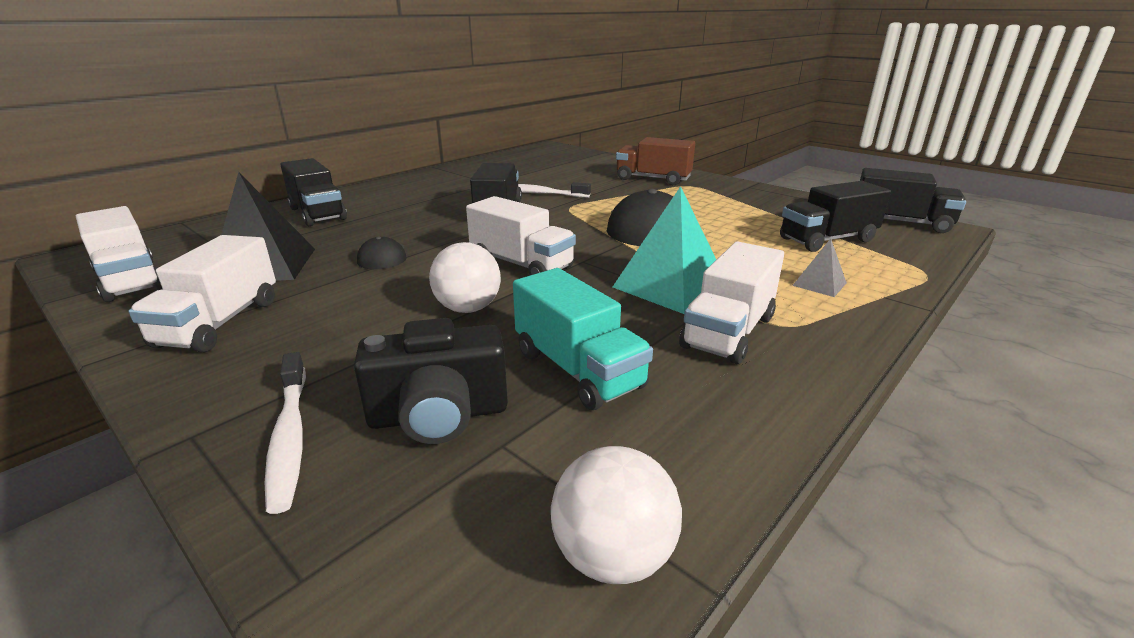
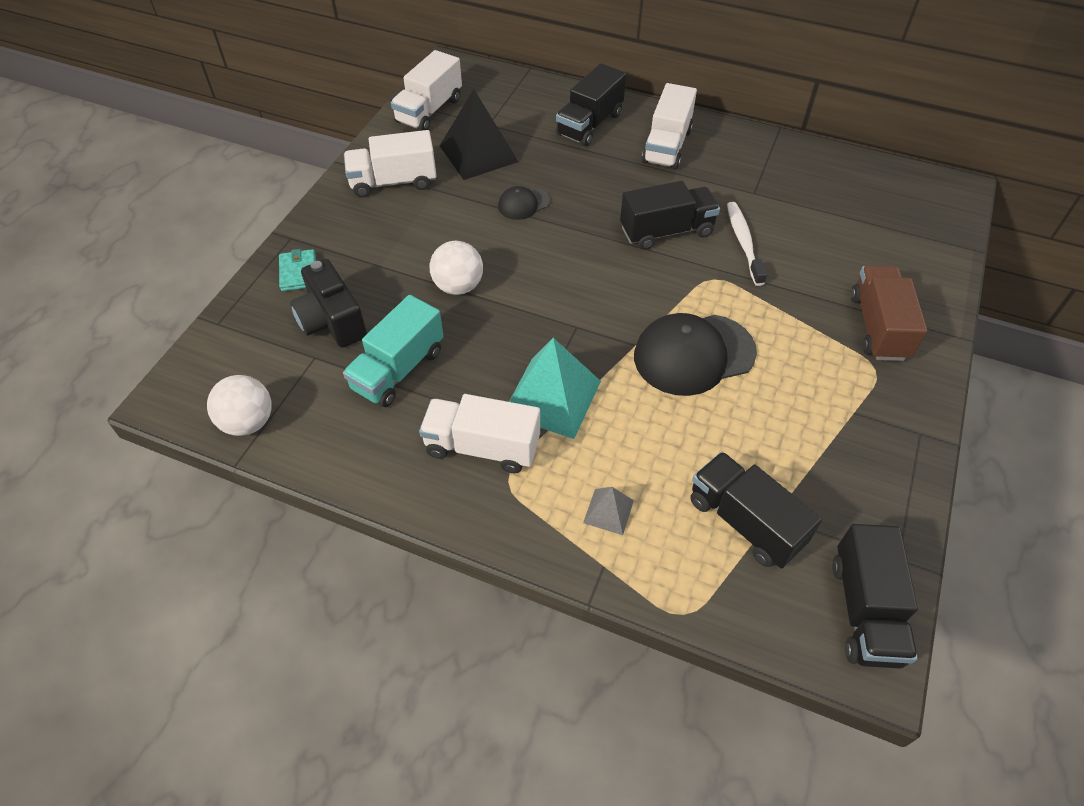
camera: 70 degrees right, 25 degrees up
white toothbrush [265,352,306,514] -> turquoise wallet [279,249,316,291]
white truck [466,196,576,275] -> white truck moved to [642,83,697,169]

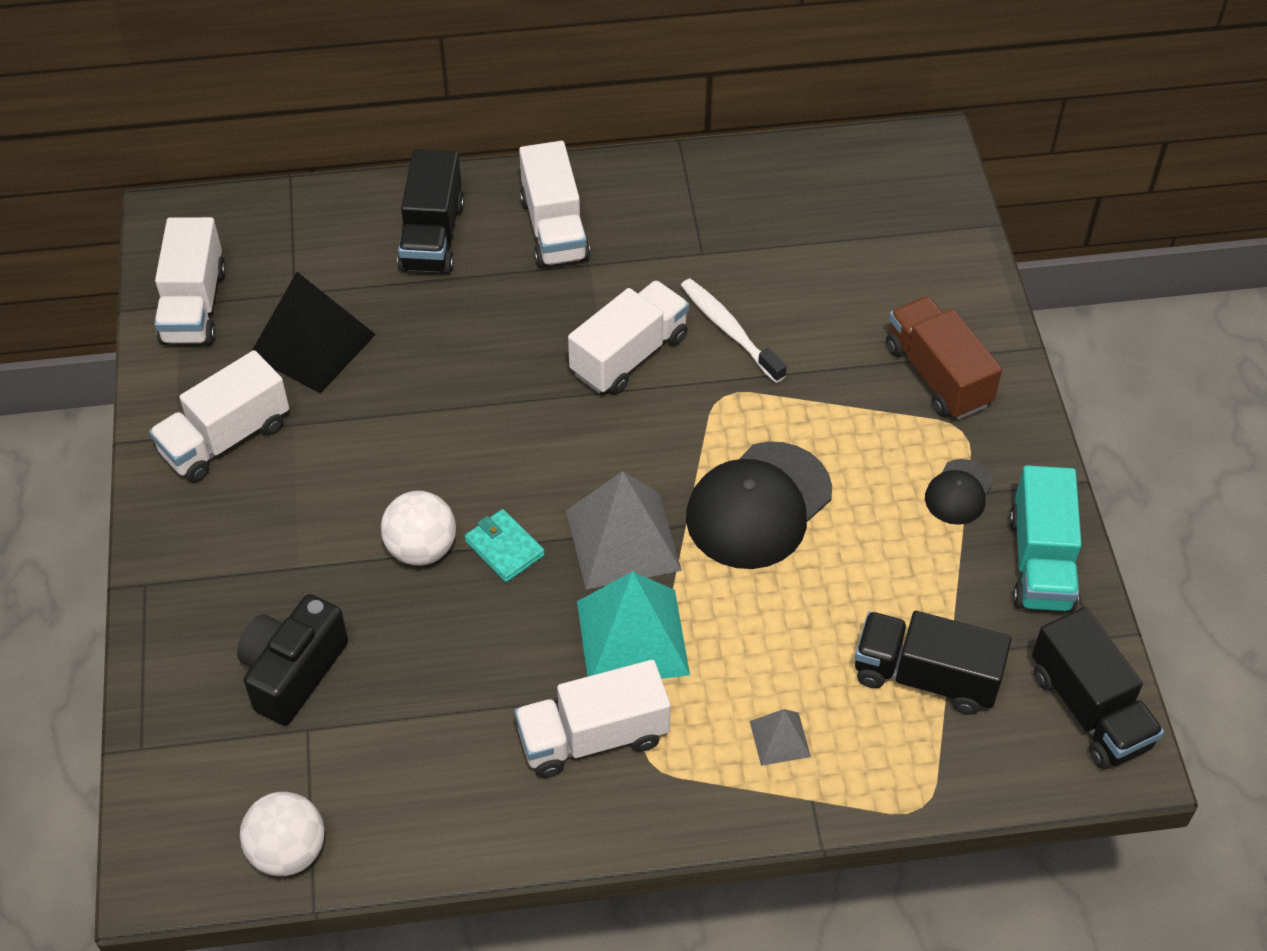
camera: 30 degrees left, 0 degrees up
turquoise wallet [279,249,316,291] -> turquoise wallet moved to [465,509,545,582]
black camera [290,259,367,348] -> black camera turned 90 degrees clockwise [237,594,348,726]
turquoise truck [343,295,444,407] -> turquoise truck moved to [1009,465,1082,612]
black cap [498,186,550,220] -> black cap moved to [925,459,993,525]
black truck [620,181,720,250] -> white truck [568,280,689,394]
none -> grey pyramid [566,471,682,589]

